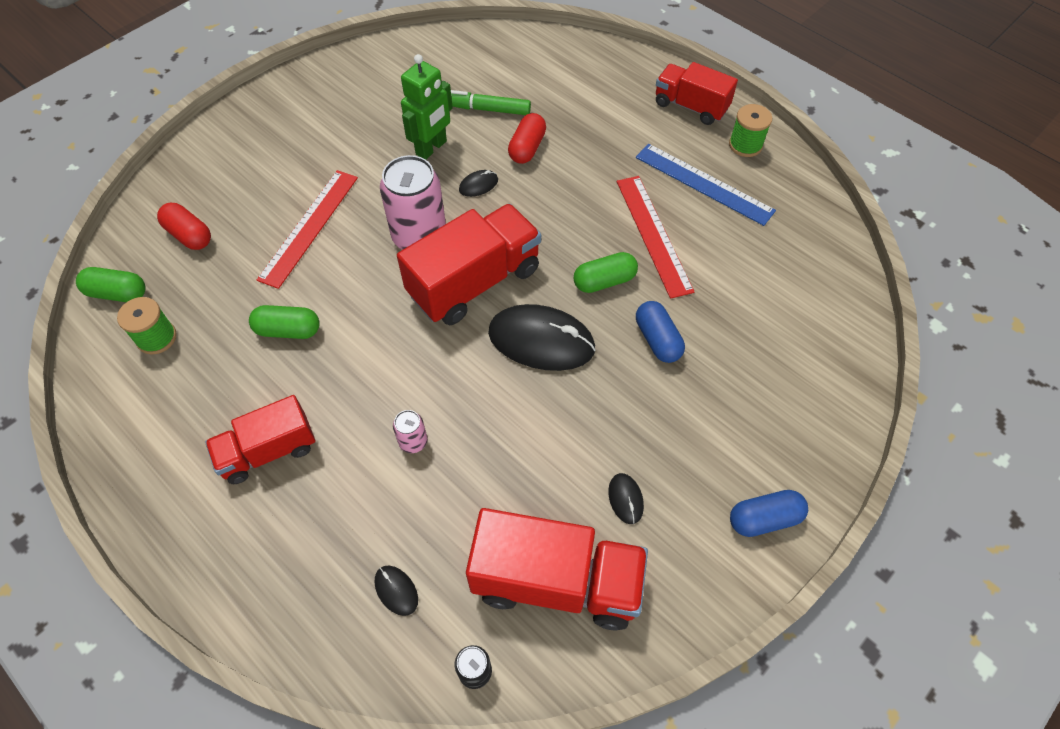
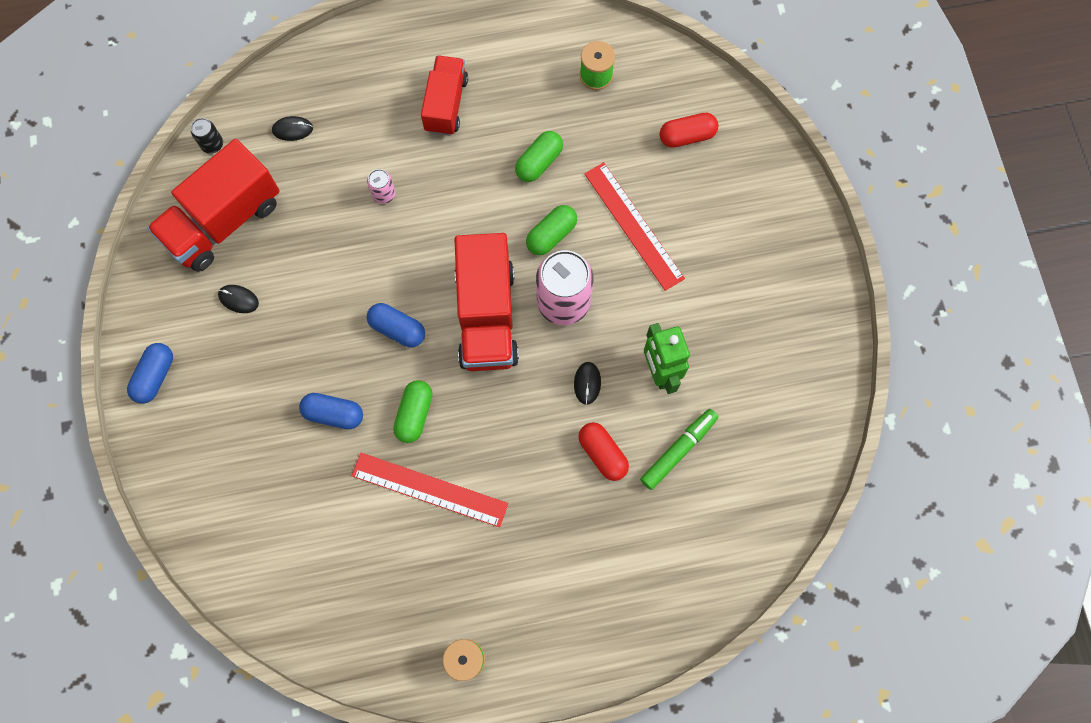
camera: 125 degrees right, 15 degrees up
green capsule [76,267,145,302] -> green capsule moved to [526,205,577,255]
black mouse [488,304,596,371] -> blue capsule [367,303,425,347]
blue ruler [636,143,776,226] -> none
red truck [656,62,738,125] -> none

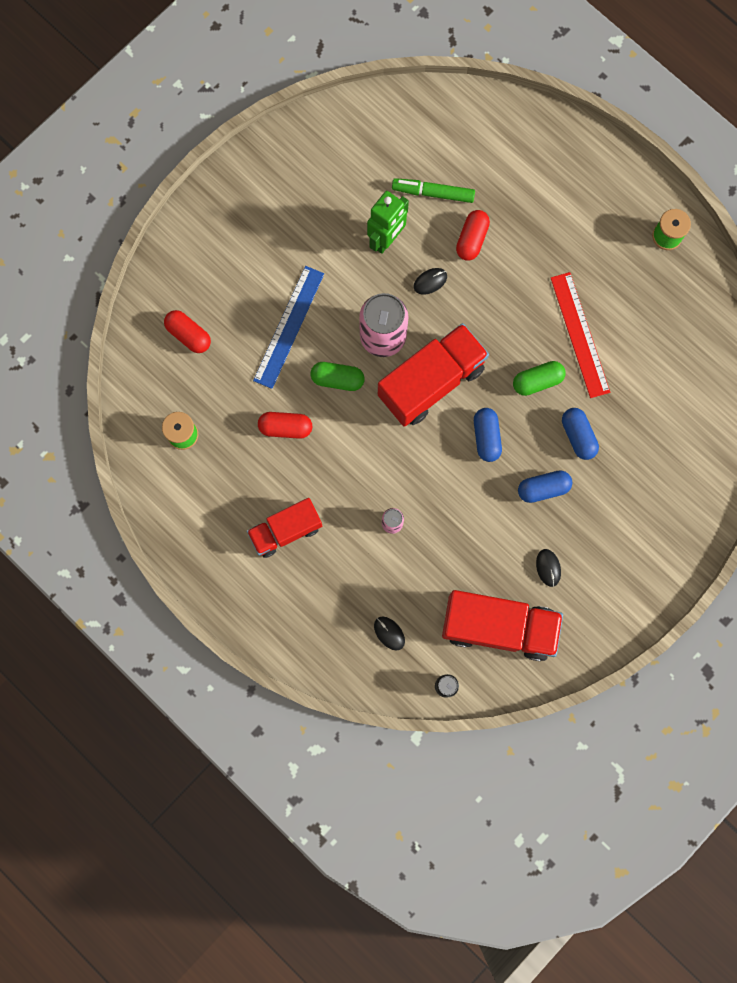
camera: 125 degrees left, 5 degrees up
blue capsule [127,343,173,404] -> blue capsule moved to [518,470,572,503]
green capsule [515,131,563,182] -> red capsule [258,412,312,439]
red ruler [584,162,685,291] -> blue ruler [253,266,324,389]

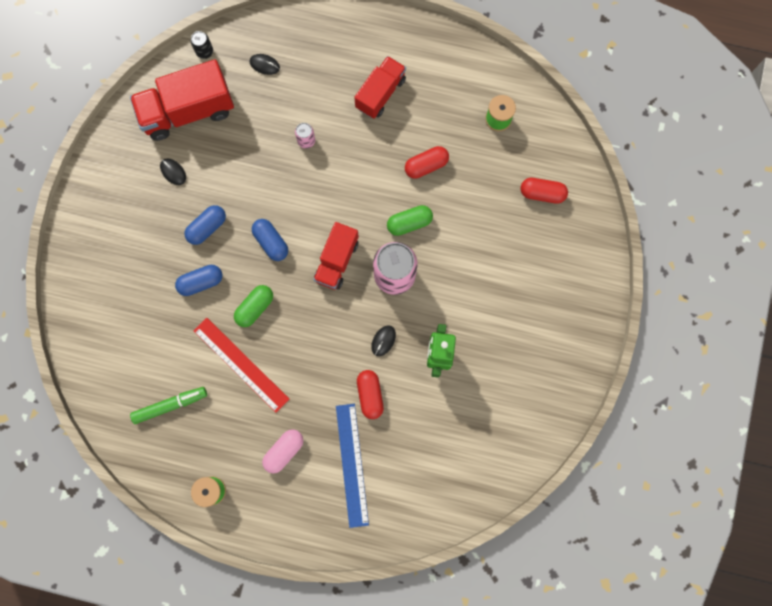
camera: 150 degrees right, 0 degrees up
blue ruler [253,266,324,389] -> blue ruler moved to [336,404,369,528]
red truck [378,323,489,427] -> red truck [313,222,359,290], size x0.64
green marker [392,178,475,203] -> green marker moved to [130,387,207,424]
blue capsule [562,408,599,460] -> blue capsule turned 60 degrees counterclockwise [175,265,223,296]
none -> pink capsule [262,429,303,474]

